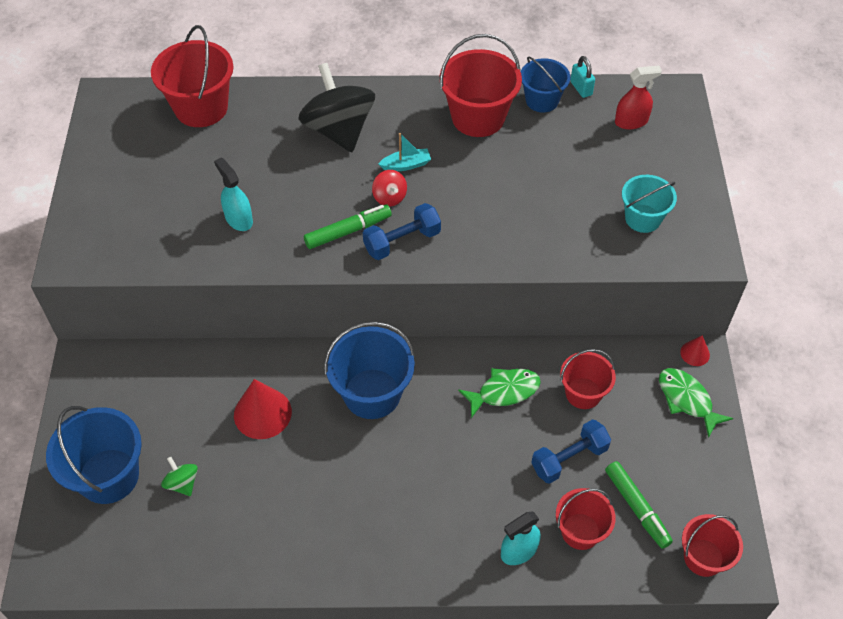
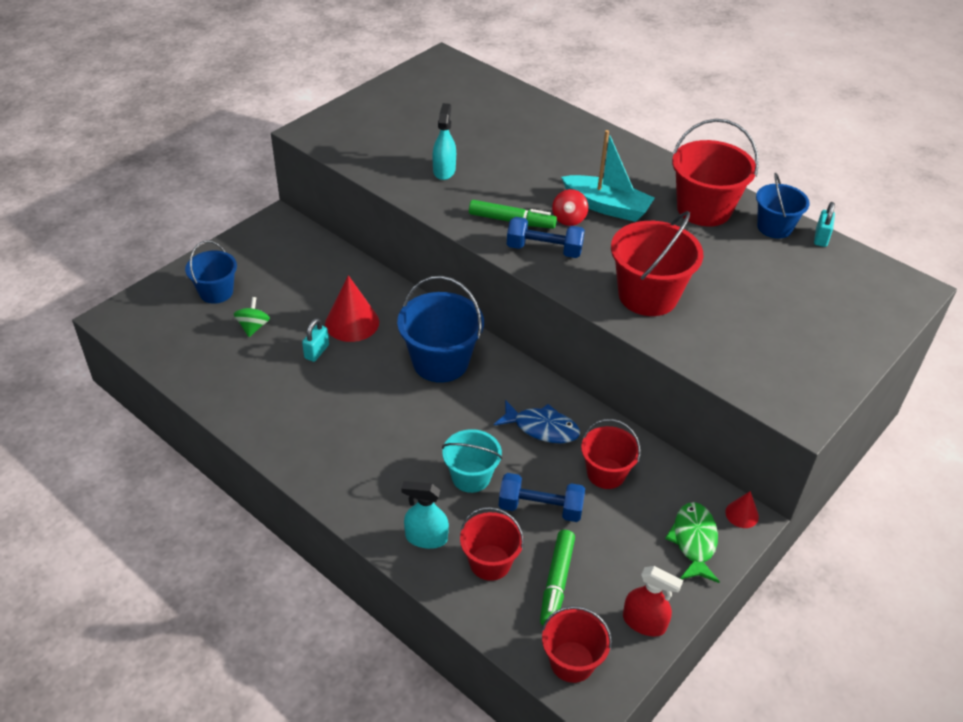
camera: 40 degrees right, 10 degrees down
blue bucket [46,406,142,504] -> blue bucket [185,240,237,304], size x0.63
red bucket [151,25,234,127] -> red bucket moved to [611,211,703,316]
black spinning top [298,63,375,152] -> none
turquoise boat [379,133,431,171] -> turquoise boat [561,130,655,222], size x1.84
green fish [458,368,541,418] -> blue fish [494,400,580,443]
red spray bottle [615,66,662,130] -> red spray bottle moved to [623,566,683,637]
turquoise bucket [622,175,677,233] -> turquoise bucket moved to [442,429,502,493]
none -> turquoise padlock [302,318,329,362]

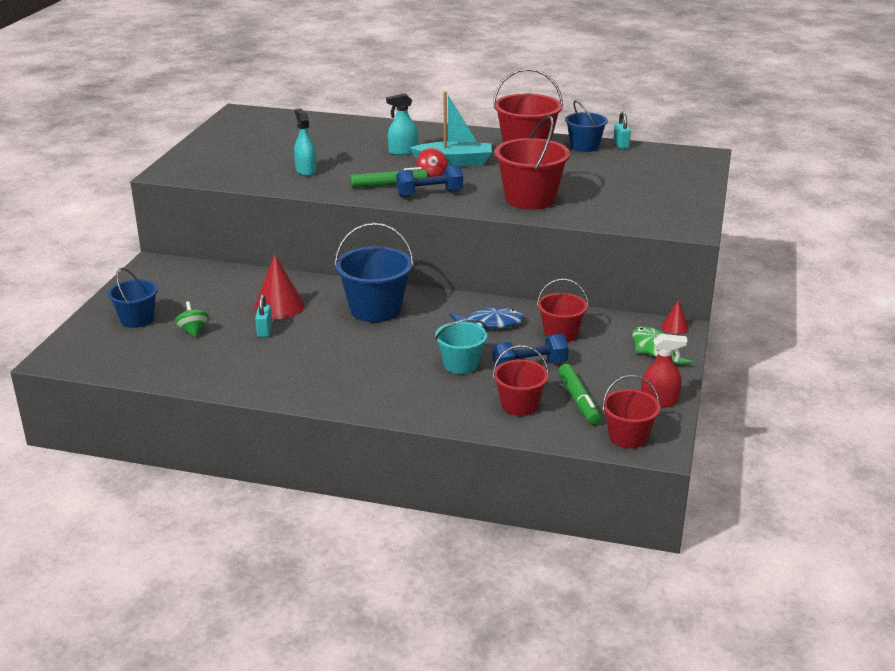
camera: 25 degrees left, 15 degrees down
turquoise spray bottle [402,481,449,549] -> turquoise spray bottle moved to [386,93,418,155]

